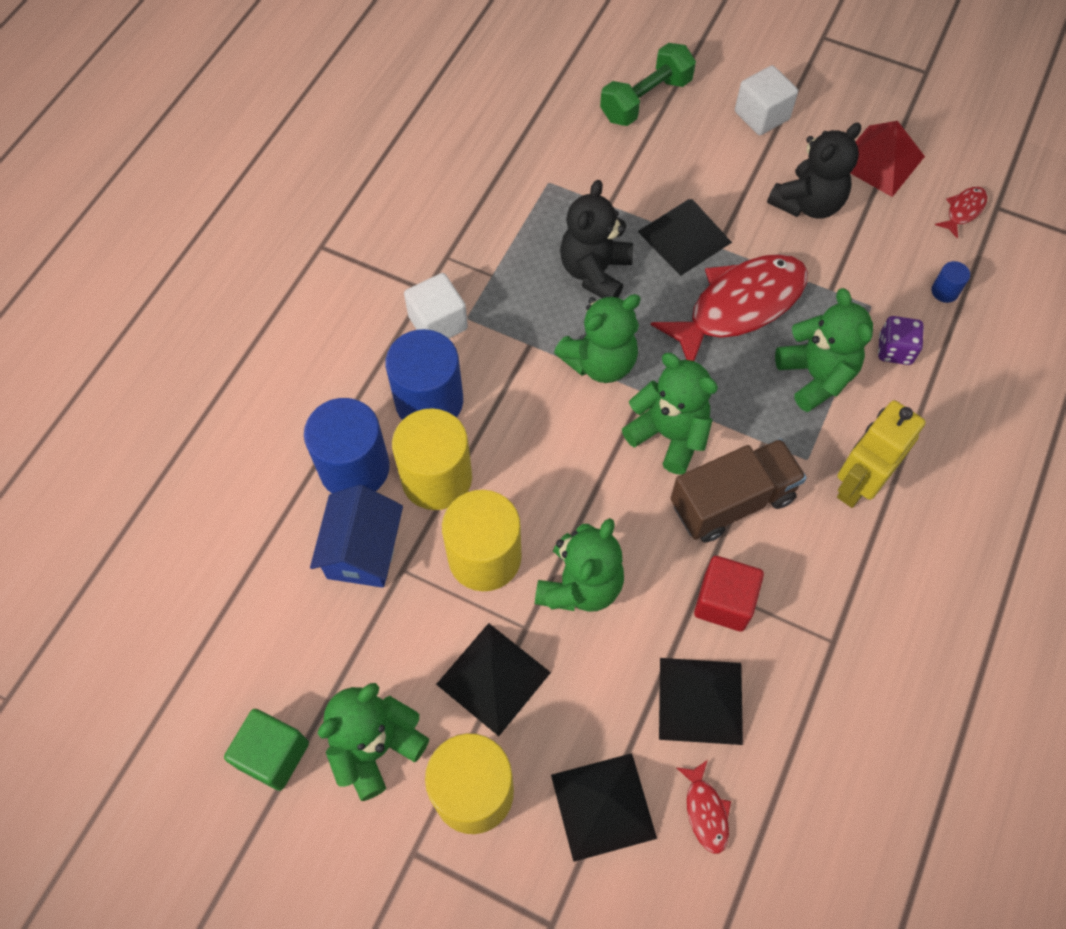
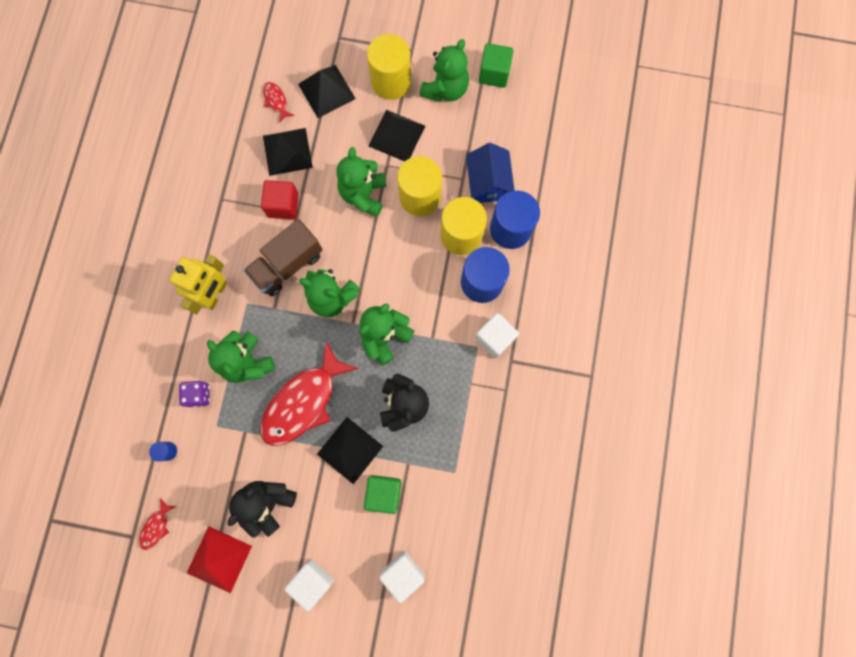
camera: 165 degrees right, 15 degrees up
green dumbbell [600,43,696,126] -> white cube [379,551,424,603]
none -> green cube [364,475,402,514]

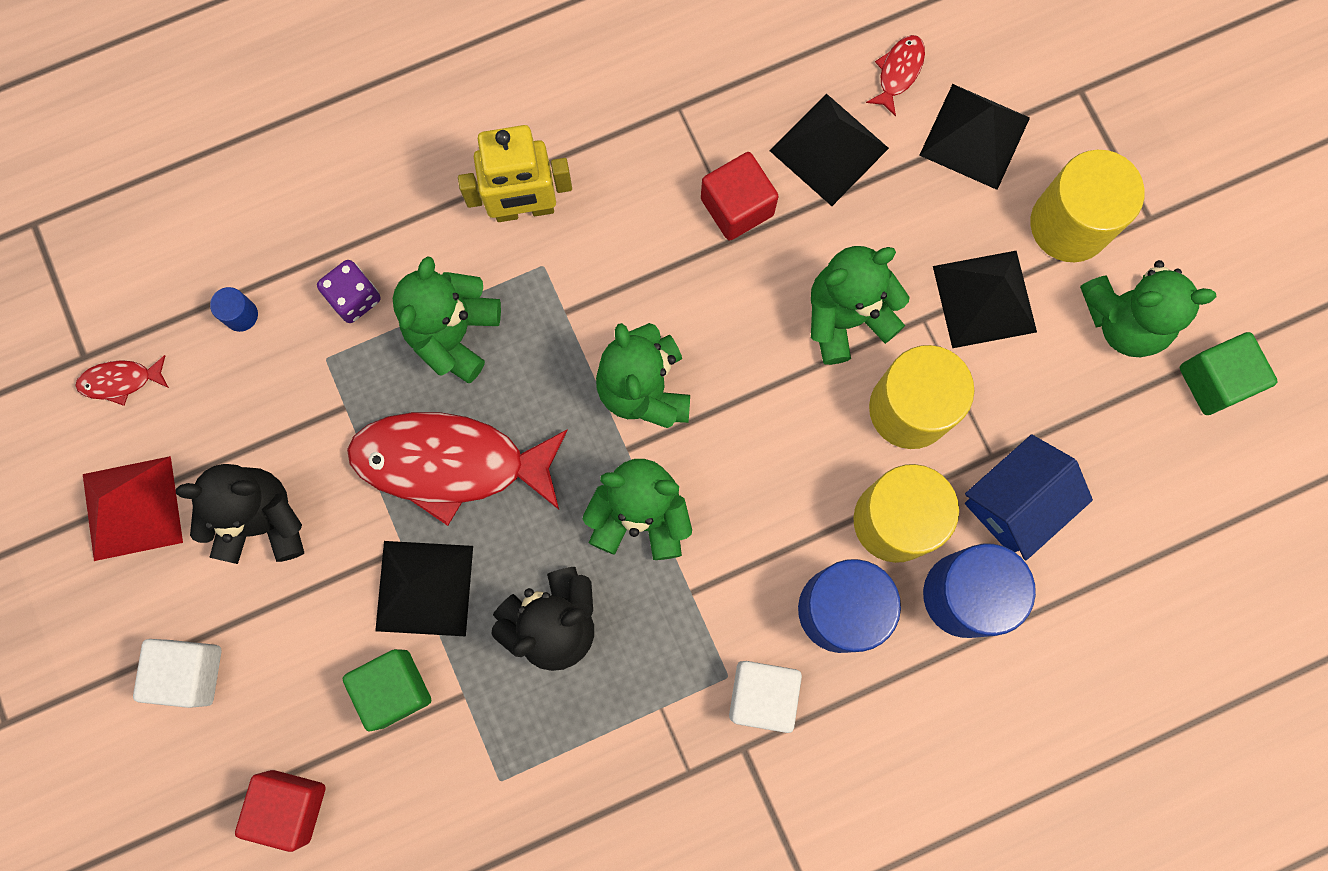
camera: 55 degrees right, 0 degrees up
brown truck [243,219,323,296] -> none
white cube [379,551,424,603] -> red cube [235,770,325,852]

